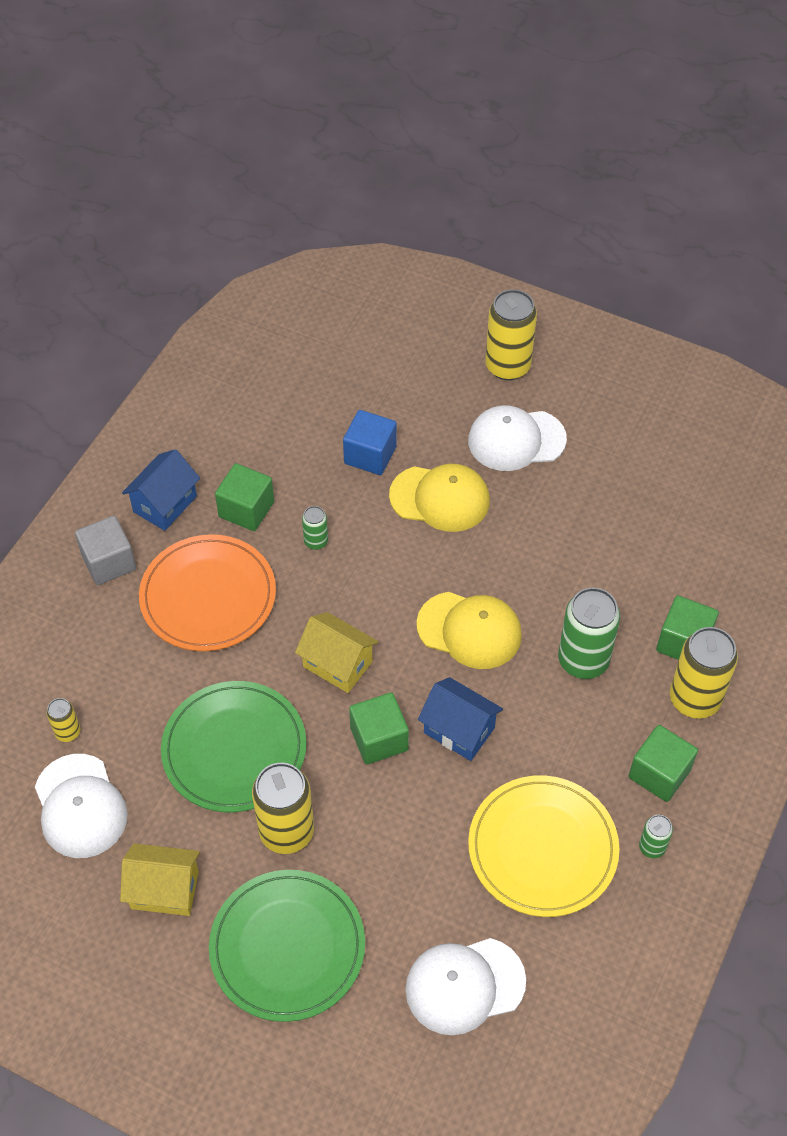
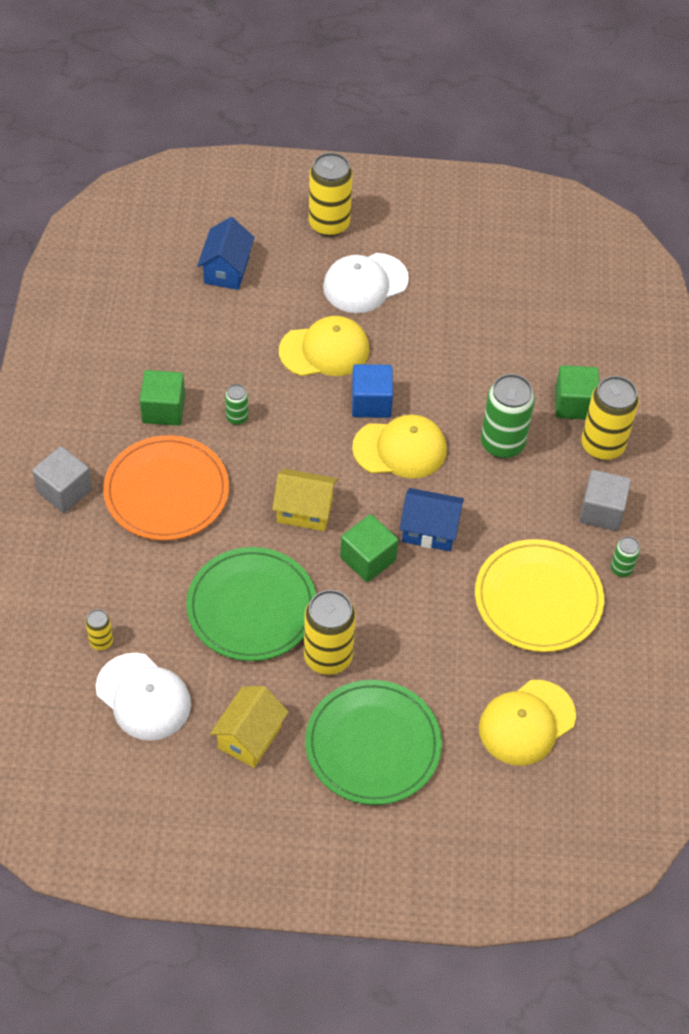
camera: 25 degrees left, 0 degrees up
yellow house [120,843,200,916] -> yellow house turned 45 degrees counterclockwise [210,686,289,768]
blue house [122,449,200,531] -> blue house moved to [197,217,255,290]
blue cube [343,410,397,475] -> blue cube moved to [352,364,393,418]
white cap [405,938,526,1035] -> yellow cap [479,680,576,765]
green cube [629,725,698,802] -> grey cube [579,470,631,531]

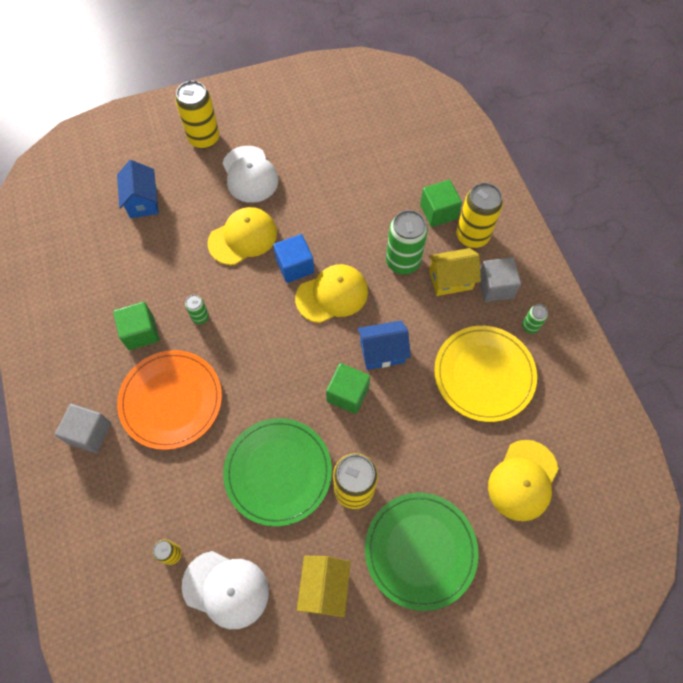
camera: 20 degrees left, 10 degrees up
yellow house [272,469,338,531] -> yellow house moved to [428,248,481,296]
white cap [323,253,409,313] -> white cap turned 60 degrees counterclockwise [222,146,278,203]

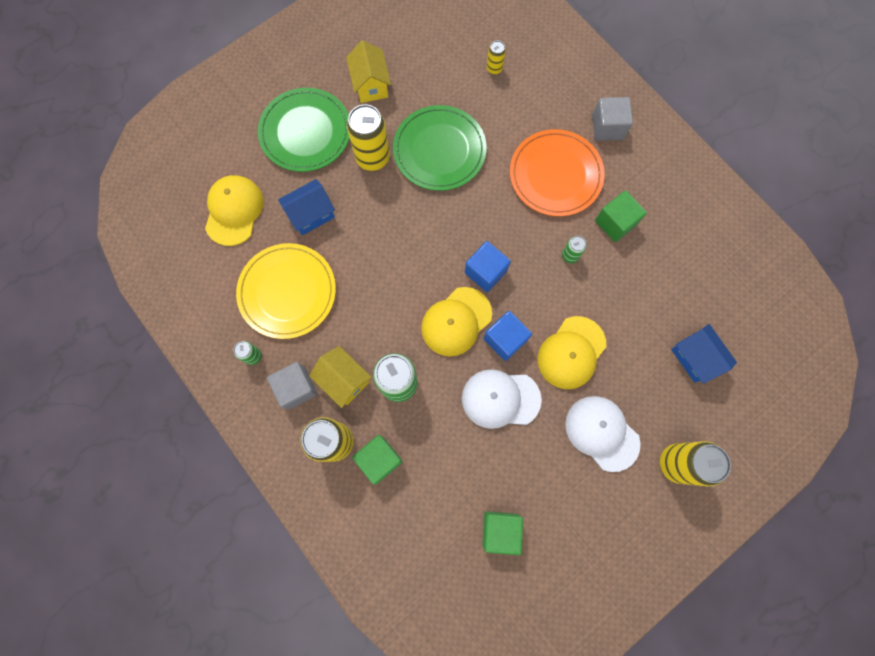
camera: 160 degrees right, 10 degrees up
white cap [182,551,269,629] -> white cap moved to [462,369,542,429]
green cube [326,363,370,414] -> green cube moved to [482,511,523,555]
blue house [358,320,411,370] -> blue house moved to [278,179,335,235]
yellow house [428,248,481,296] -> yellow house turned 75 degrees clockwise [309,346,372,408]
none -> blue cube [465,241,511,292]

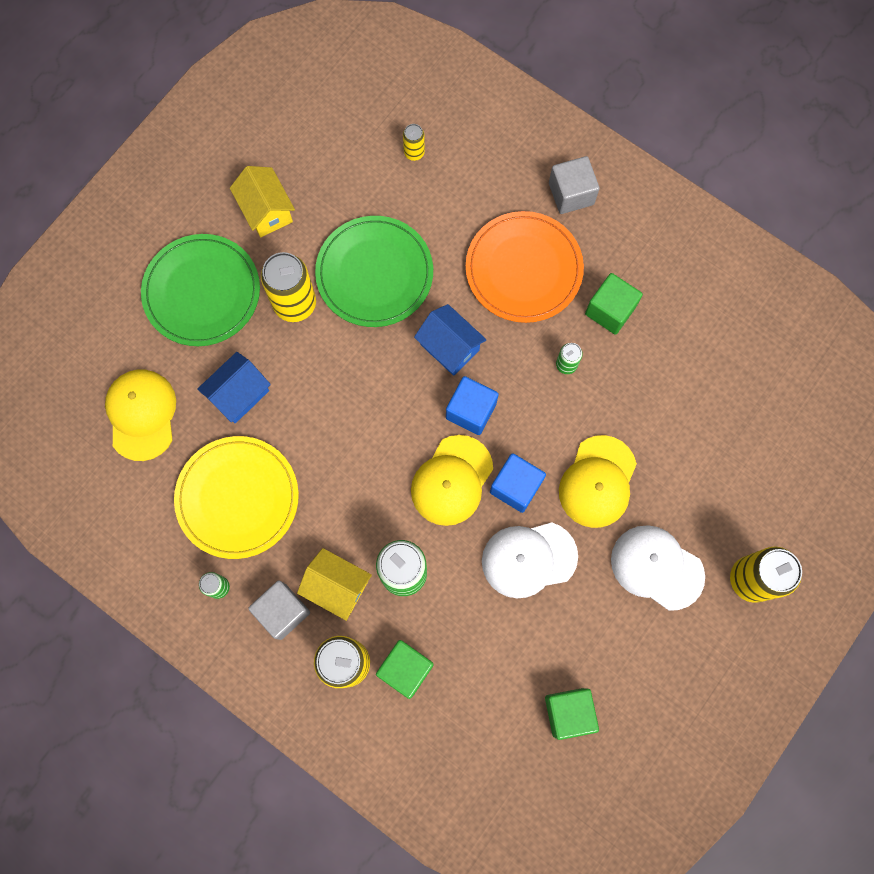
camera: 15 degrees left, 0 degrees up
blue house [671,324,737,384] -> blue house moved to [414,304,487,376]

